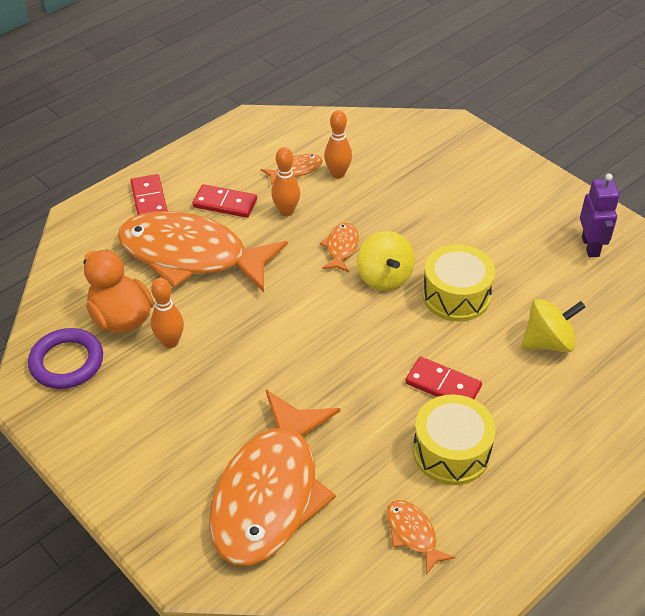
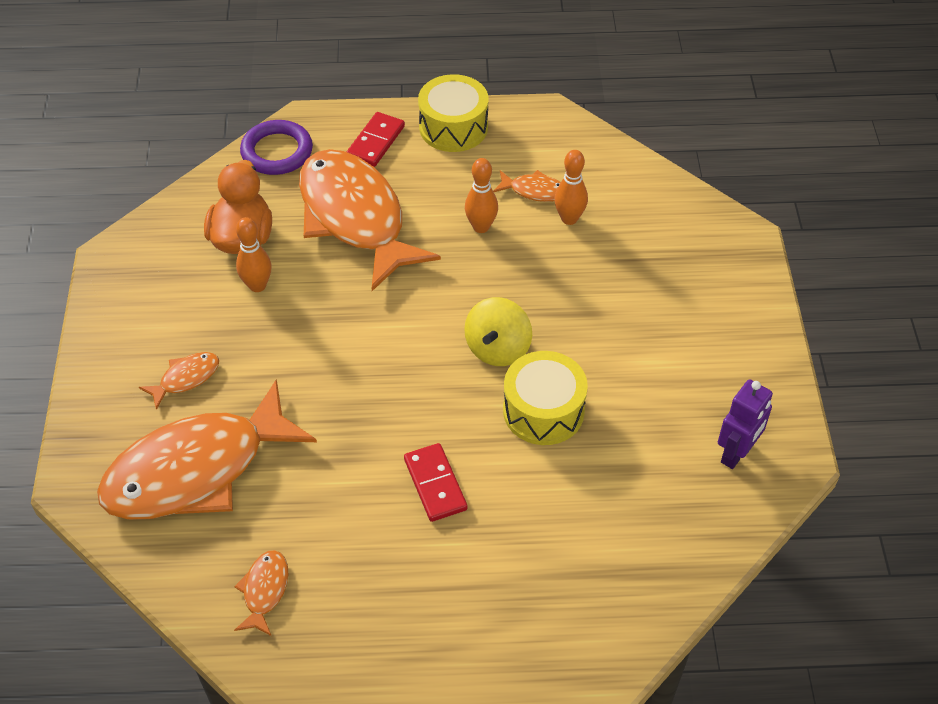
camera: 40 degrees right, 5 degrees up
purple ring [28,328,103,389] -> purple ring moved to [240,120,313,175]
red domino [192,184,257,218] -> none
orange fish [320,223,359,272] -> orange fish moved to [139,352,219,410]
yellow drum [413,394,496,485] -> yellow drum moved to [418,74,489,152]
yellow spinning top [522,299,585,352] -> none

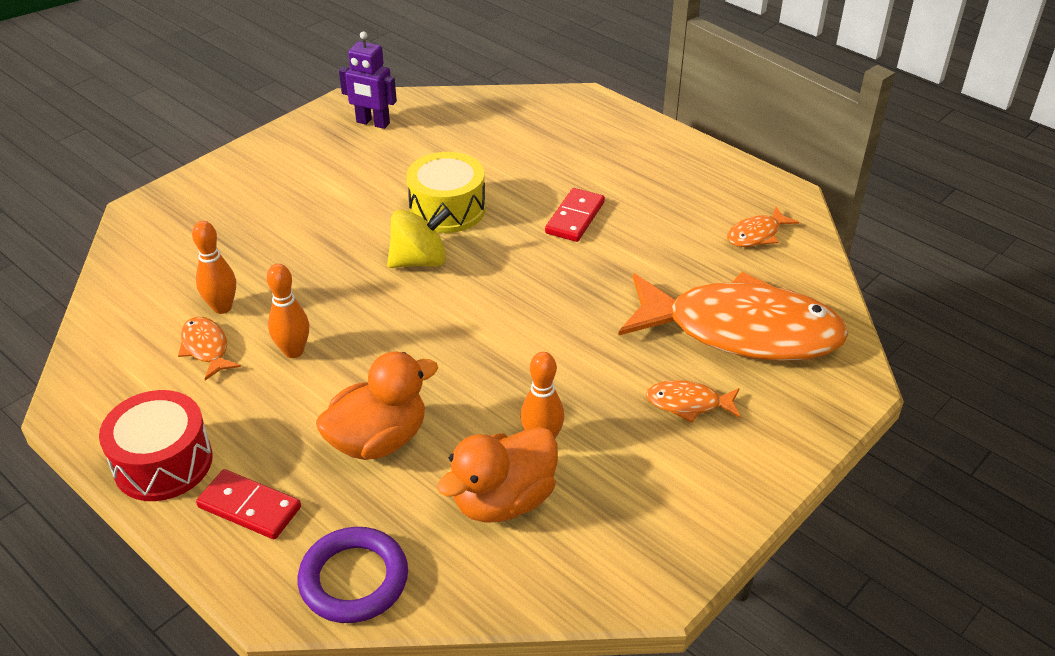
camera: 135 degrees left, 10 degrees down
orange fish [299,149,441,291] -> orange duck [316,351,438,460]
red domino [347,112,405,167] -> red domino turned 45 degrees clockwise [196,469,301,539]
yellow drum [418,74,489,152] -> red drum [99,390,213,501]
purple robot [718,379,773,469] -> purple robot turned 150 degrees counterclockwise [339,31,397,129]

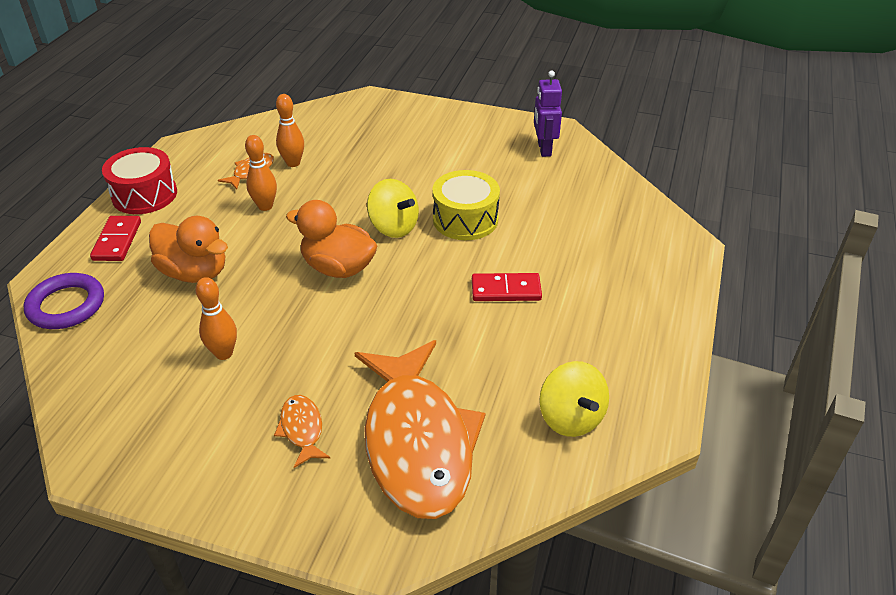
camera: 65 degrees right, 0 degrees up
orange duck [437,427,558,523] -> orange duck moved to [286,200,377,278]
orange fish [727,207,799,247] -> yellow spinning top [539,361,609,437]

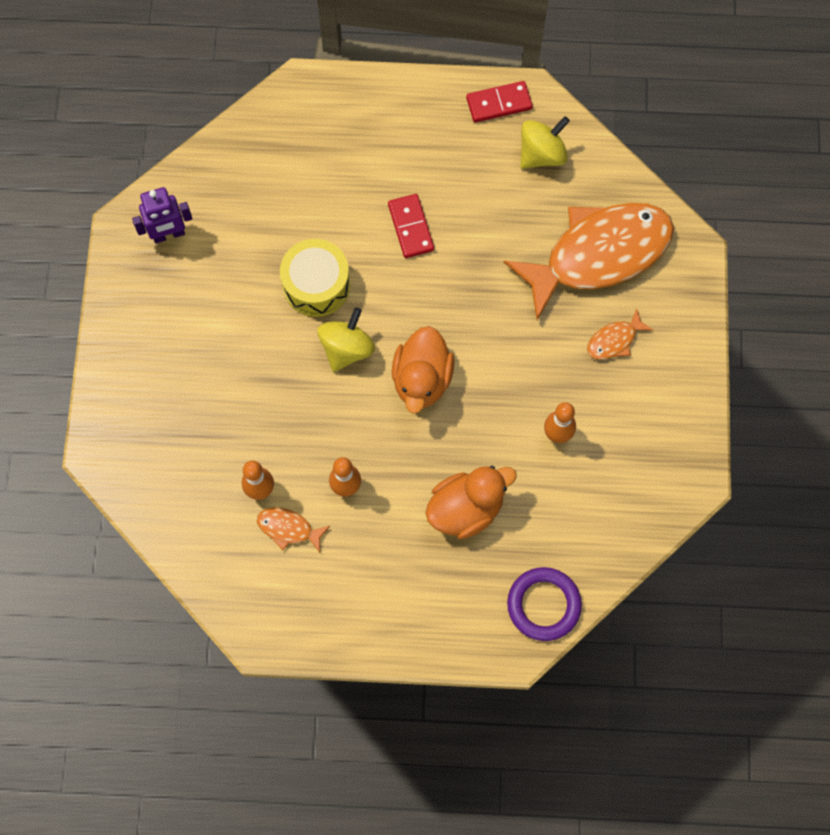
camera: 105 degrees left, 30 degrees up
red domino [90,216,141,261] -> red domino moved to [466,81,533,123]
red drum [102,147,177,214] -> none
orange duck [149,216,228,283] -> orange duck turned 45 degrees clockwise [426,466,517,539]

